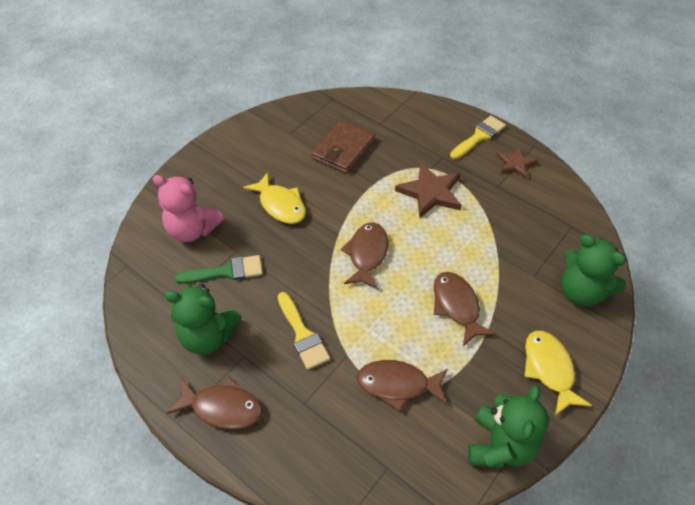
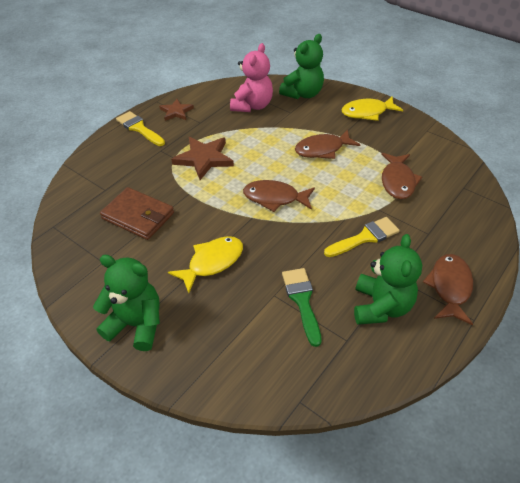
camera: 90 degrees left, 5 degrees down
pink teddy bear [152,175,224,242] -> pink teddy bear moved to [230,43,273,112]
green teddy bear [468,385,549,468] -> green teddy bear moved to [93,255,160,351]

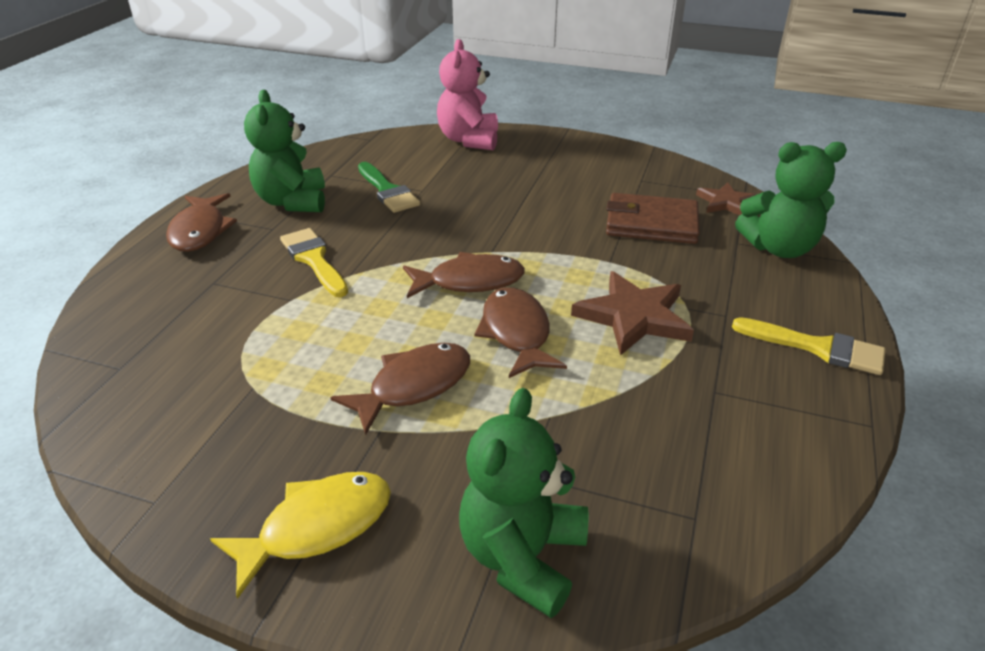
camera: 160 degrees right, 10 degrees down
green teddy bear [93,255,160,351] -> green teddy bear moved to [735,142,847,258]
brown star [159,99,194,121] -> brown star moved to [696,182,756,215]
yellow fish [168,236,243,293] -> none
pink teddy bear [230,43,273,112] -> pink teddy bear moved to [437,39,498,150]
yellow brush [324,217,400,257] -> yellow brush turned 105 degrees clockwise [280,228,348,297]
brown fish [381,153,422,199] -> brown fish moved to [474,287,567,378]

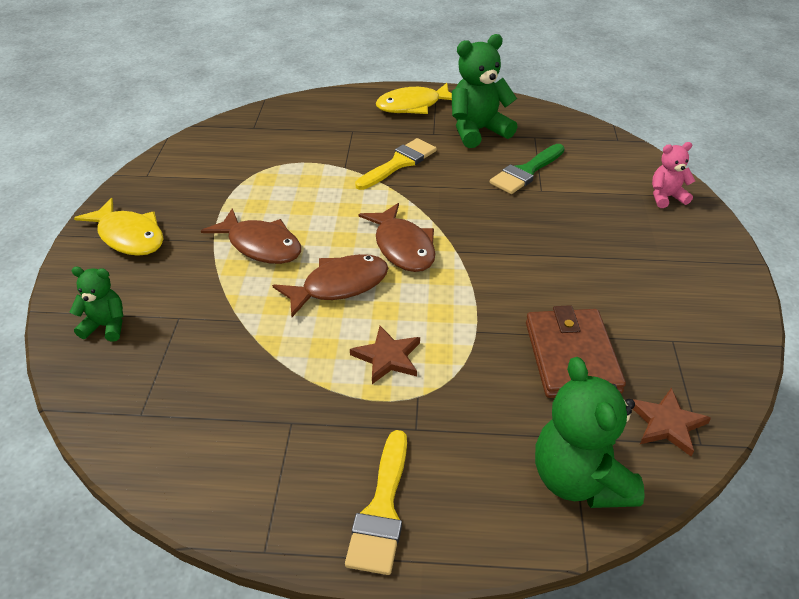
camera: 75 degrees right, 5 degrees up
brown fish [166,193,237,252] -> yellow fish [376,83,452,114]
pink teddy bear [437,39,498,150] -> pink teddy bear [652,142,695,208], size x0.56
green teddy bear [459,388,588,618] -> green teddy bear [70,267,124,342], size x0.56
brown star [571,271,694,356] -> brown star [350,326,420,384], size x0.62

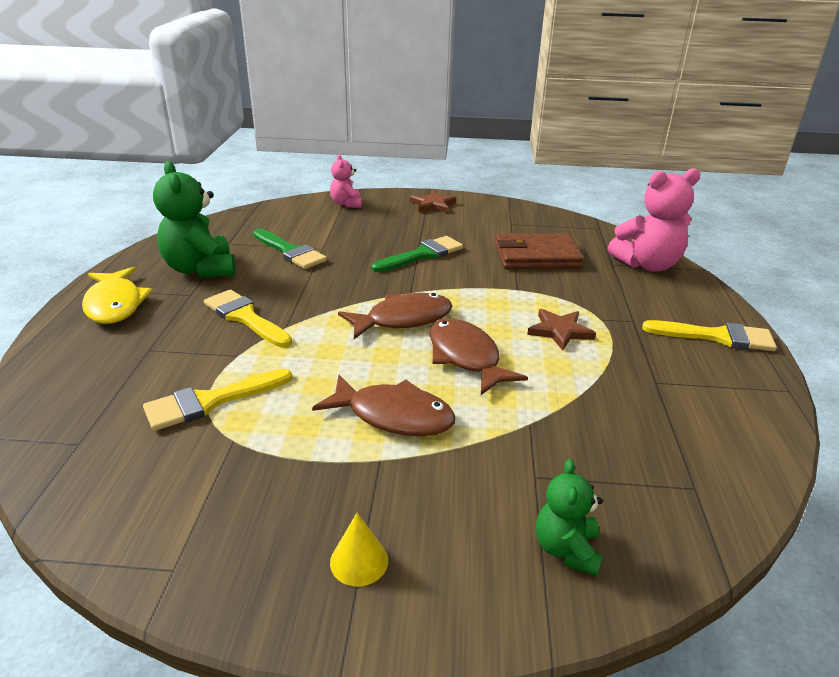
camera: 90 degrees left, 10 degrees down
yellow fish [74,198,163,256] -> yellow cone [330,513,388,587]
brown fish [201,208,301,264] -> brown fish turned 75 degrees clockwise [312,375,456,436]
green teddy bear [535,357,645,508] -> pink teddy bear [607,168,701,272]
brown star [632,387,711,457] -> brown star moved to [410,191,456,213]
none -> yellow brush [143,369,293,431]
none -> green brush [372,236,463,272]

